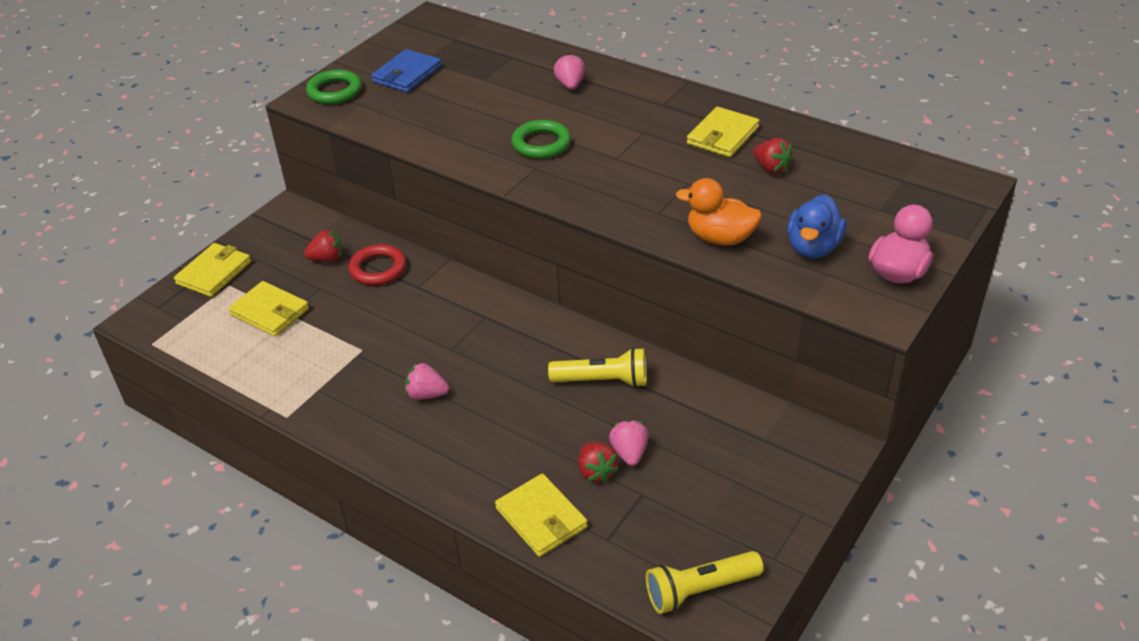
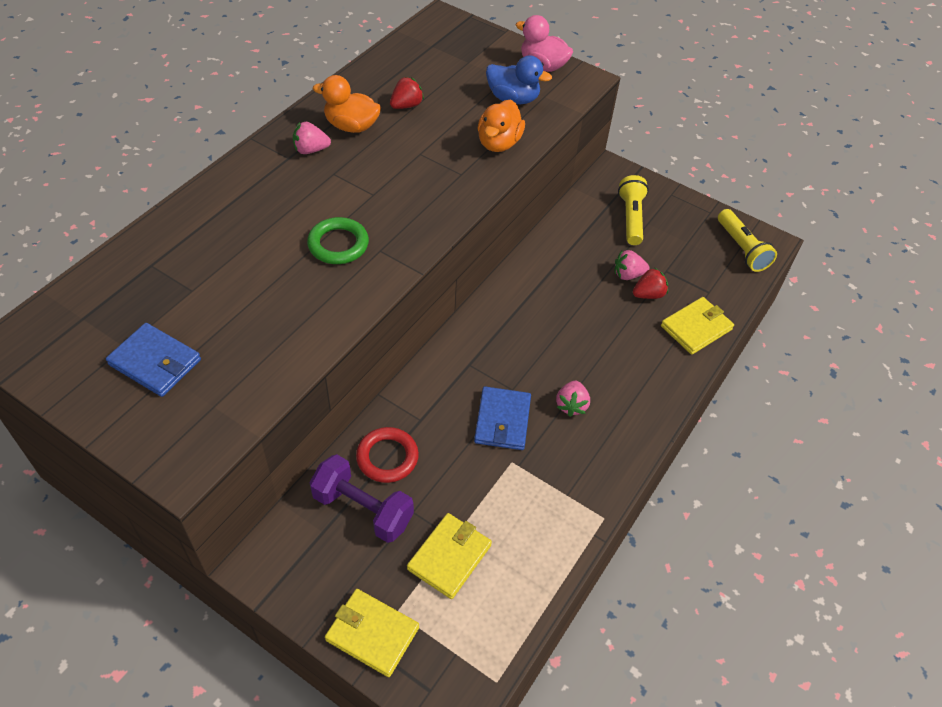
camera: 95 degrees left, 10 degrees up
red strawberry [304,230,343,262] -> purple dumbbell [309,454,414,543]
green ring [306,70,362,104] -> none
yellow flashlight [548,348,647,388] -> yellow flashlight moved to [618,175,649,245]
pink strawberry [553,53,585,90] -> pink strawberry moved to [293,122,331,154]
yellow wallet [687,107,759,157] -> orange duck [313,75,381,133]
none -> blue wallet [474,387,531,450]

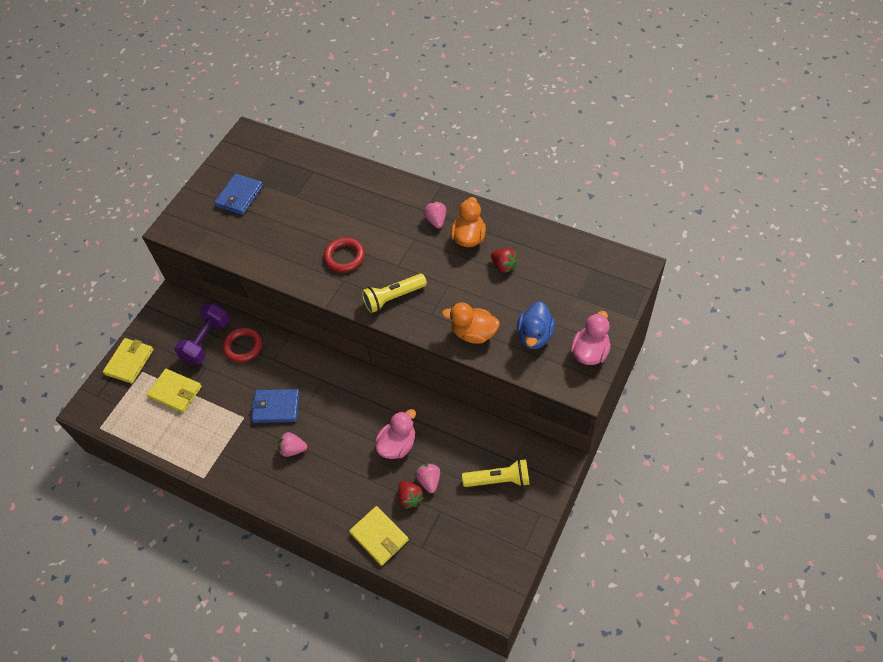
camera: 90 degrees right, 5 degrees up
green ring [307,217,369,264] -> red ring [324,237,365,272]
yellow flashlight [718,209,777,272] -> yellow flashlight moved to [362,274,427,313]
none -> pink duck [375,409,416,459]

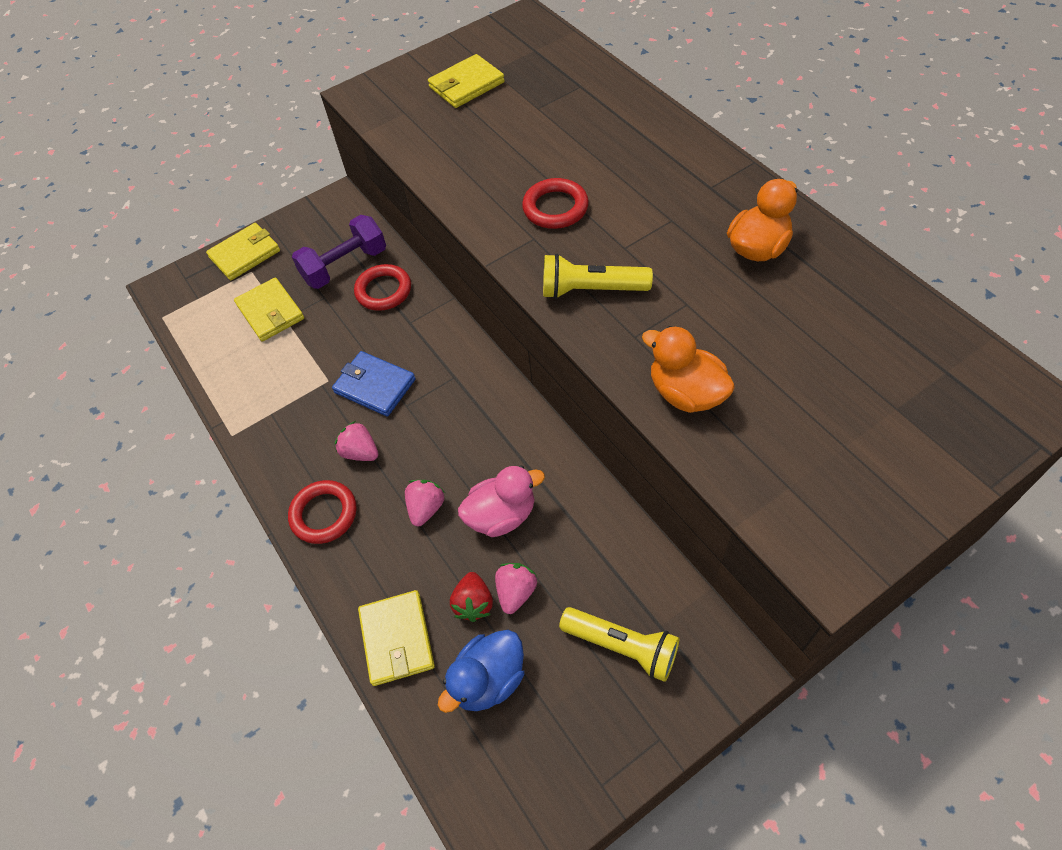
camera: 30 degrees right, 0 degrees up
blue wallet [214,174,263,215] -> yellow wallet [428,54,505,108]
pink strawberry [423,201,446,228] -> pink strawberry moved to [405,480,445,527]
red strawberry [491,248,518,273] -> none
blue duck [517,301,555,349] -> blue duck moved to [438,630,524,713]
pink duck [570,311,611,365] -> none
none -> red ring [288,480,356,544]

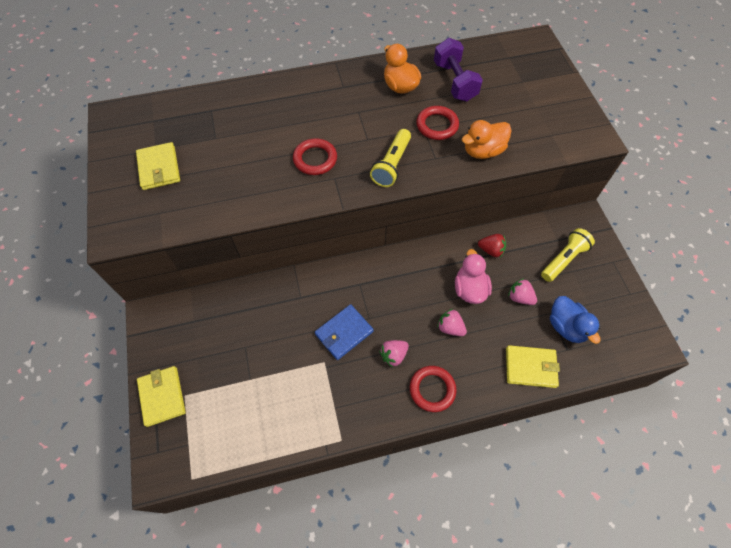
camera: 75 degrees left, 5 degrees up
yellow wallet [234,277,304,341] -> none
purple dumbbell [292,215,386,289] -> purple dumbbell moved to [434,38,483,101]
red ring [354,264,411,311] -> red ring moved to [416,106,459,140]
red strawberry [450,572,493,622] -> red strawberry moved to [478,234,506,257]

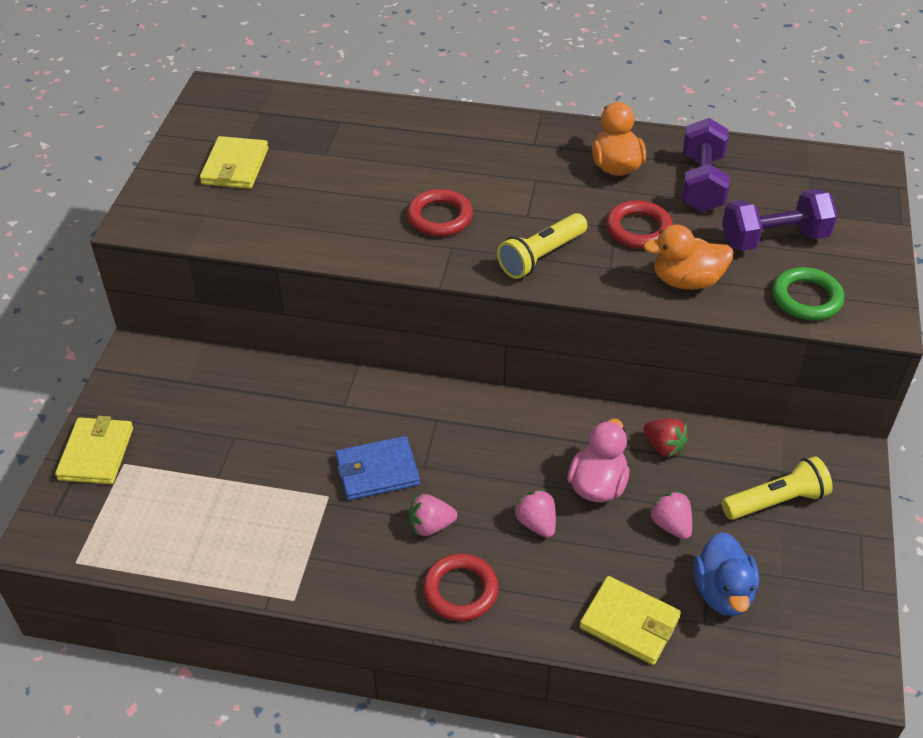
camera: 25 degrees right, 15 degrees down
none -> purple dumbbell [722,189,838,251]
none -> green ring [772,267,844,320]

